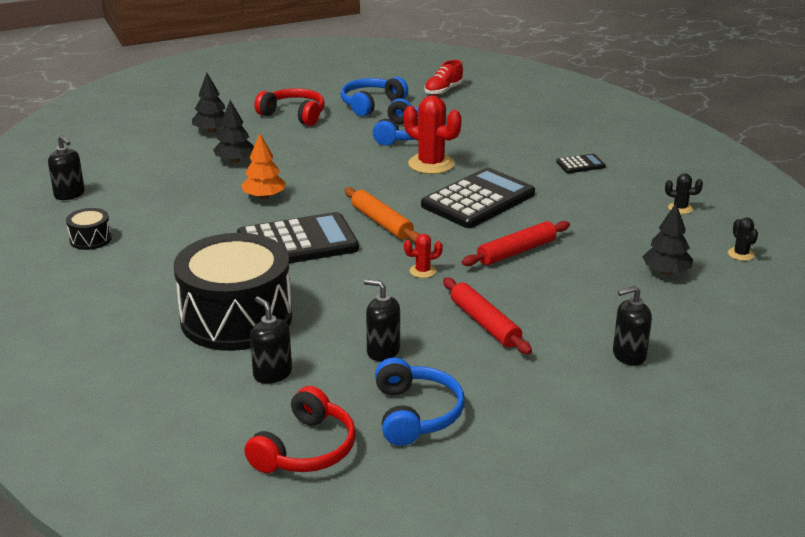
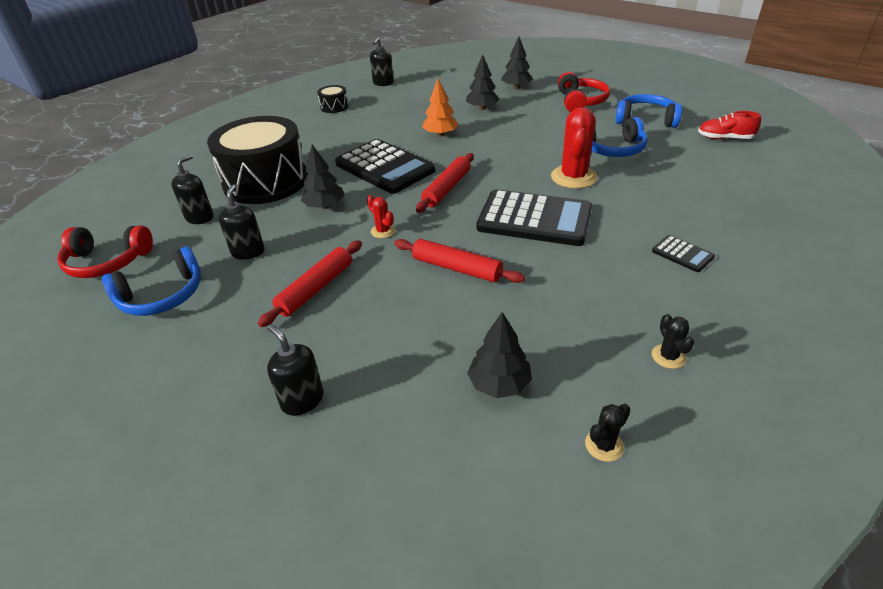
camera: 65 degrees right, 10 degrees up
orange rolling pin [344,187,420,243] -> red rolling pin [416,153,474,213]
none -> black tree [301,144,345,209]

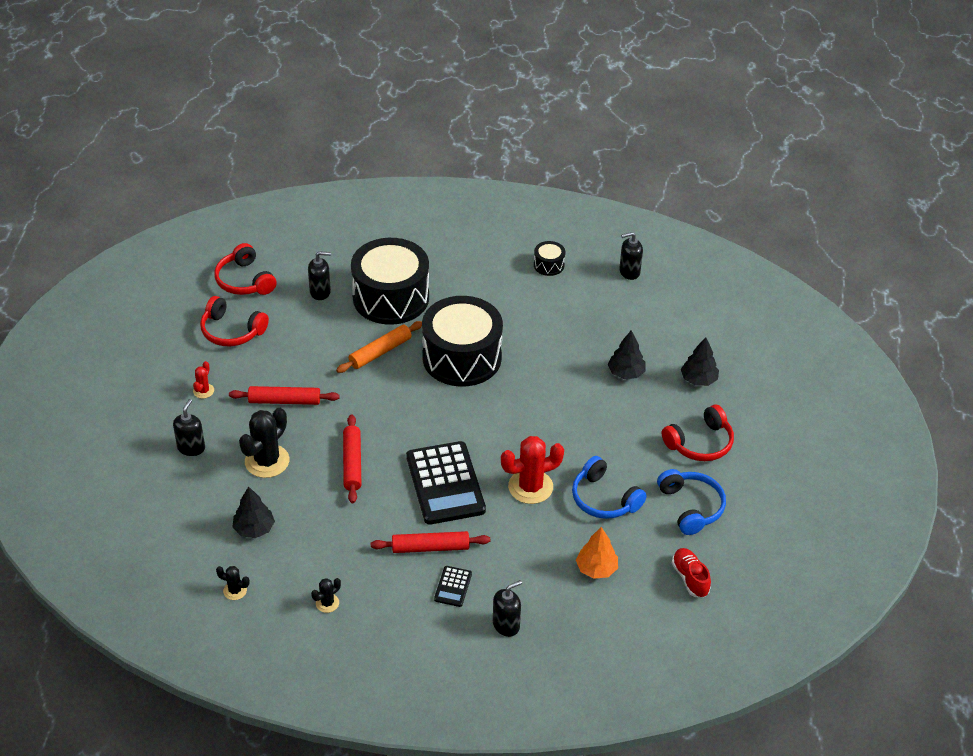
camera: 55 degrees right, 5 degrees up
blue headphones [102,247,201,316] -> red headphones [200,296,269,346]
black soap dispenser [219,184,265,260] -> black soap dispenser moved to [493,580,522,637]
black tree [301,144,345,209] -> orange rolling pin [336,321,422,373]
black calculator [335,139,435,194] -> black drum [422,296,503,387]
red cactus [367,195,395,238] -> red cactus moved to [193,361,214,399]
red rolling pin [416,153,474,213] -> red rolling pin moved to [371,531,490,553]
orange tree [422,79,458,136] -> orange tree moved to [576,527,618,579]
none -> black cactus [239,408,289,478]

